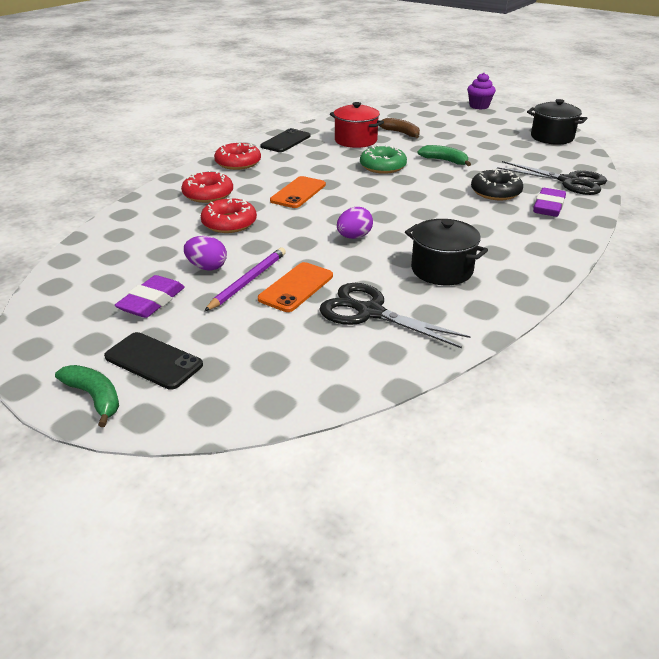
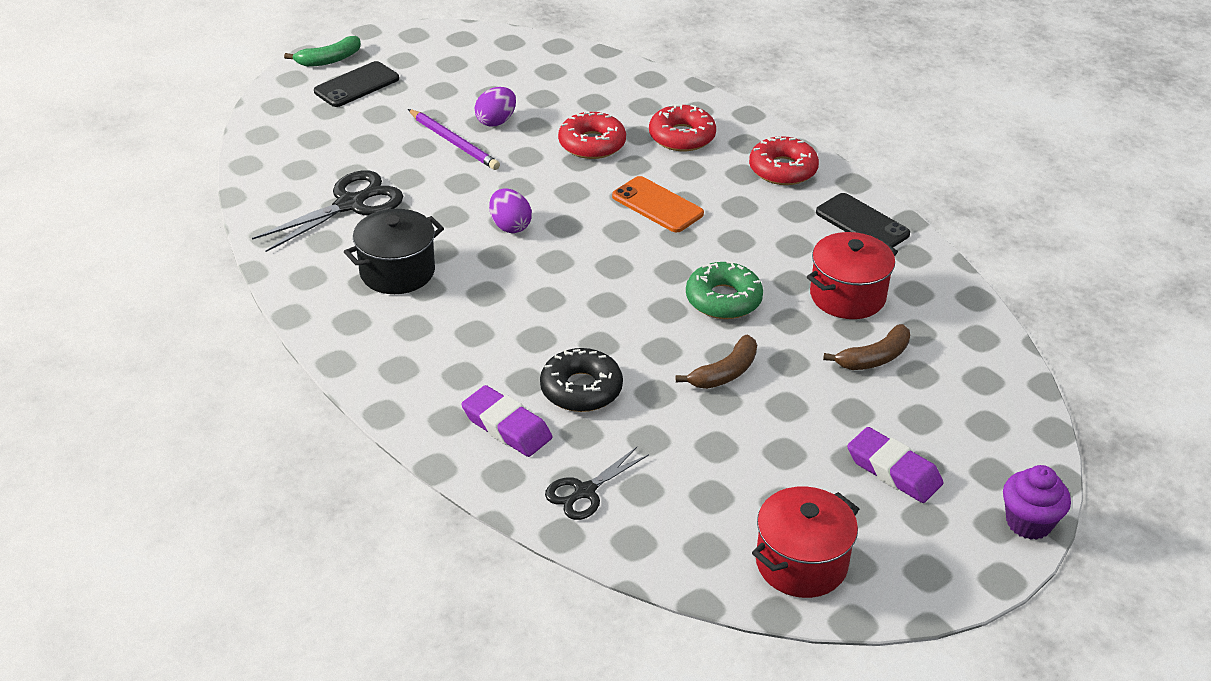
camera: 105 degrees right, 5 degrees up
purple eraser [115,275,185,318] -> purple eraser moved to [847,427,943,503]
orange phone [258,262,333,312] -> none
green banana [417,145,471,166] -> brown banana [676,335,757,389]
black scissors [497,161,607,195] -> black scissors [545,447,649,520], size x0.61
black pot [527,99,588,145] -> red pot [752,486,859,598]

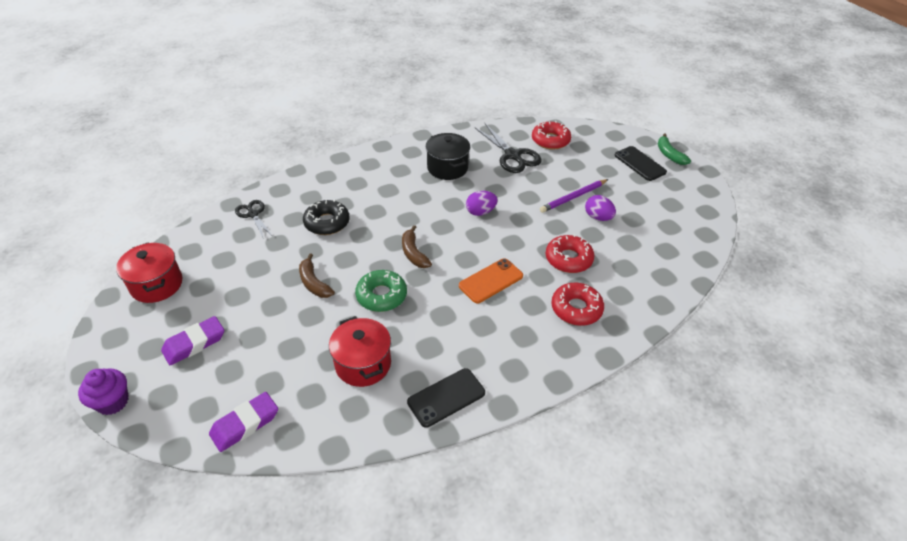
camera: 100 degrees right, 5 degrees up
purple eraser [461,385,552,457] -> purple eraser moved to [209,392,278,452]
red donut [749,136,819,185] -> red donut moved to [532,121,571,150]
brown banana [823,324,910,370] -> brown banana moved to [402,225,432,268]

